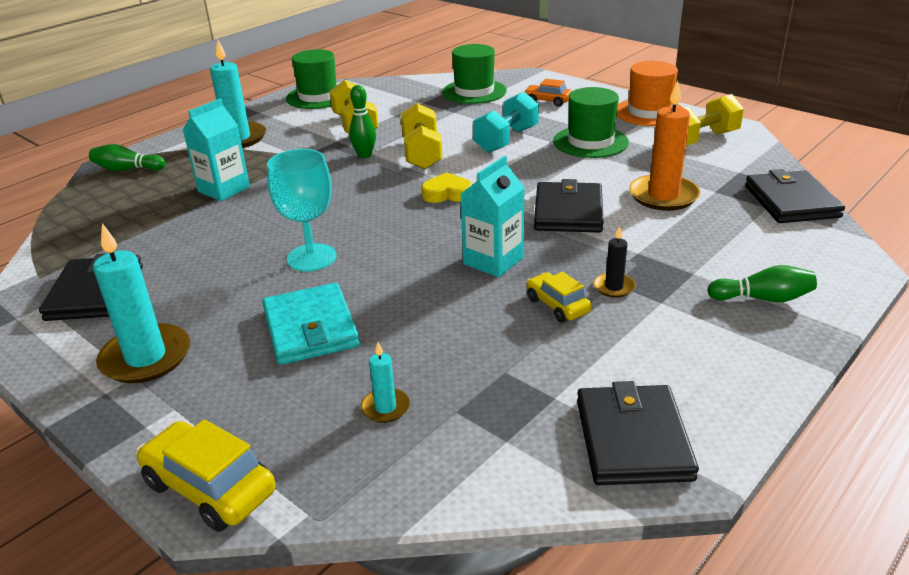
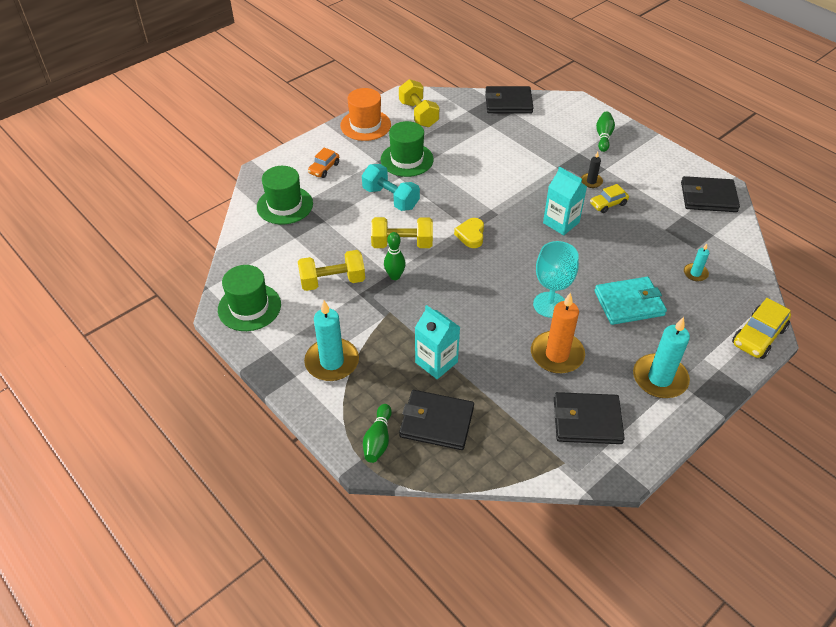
camera: 85 degrees left, 15 degrees up
black wallet [534,179,604,233] -> black wallet moved to [399,390,474,450]
orange candle [629,80,700,211] -> orange candle moved to [531,292,585,374]

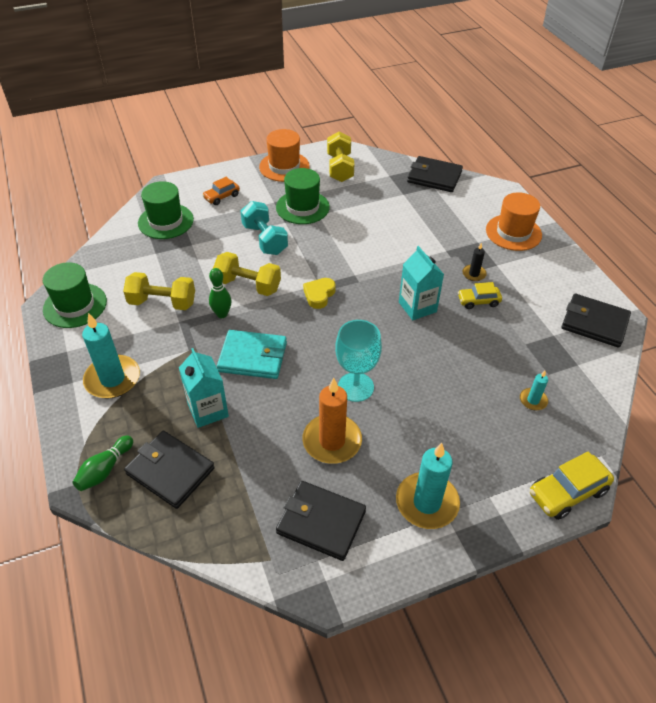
camera: 20 degrees right, 0 degrees up
turquoise wallet [595,277,667,325] -> turquoise wallet moved to [217,330,287,379]
green bowling pin [596,112,615,152] -> orange hat [486,192,542,251]

